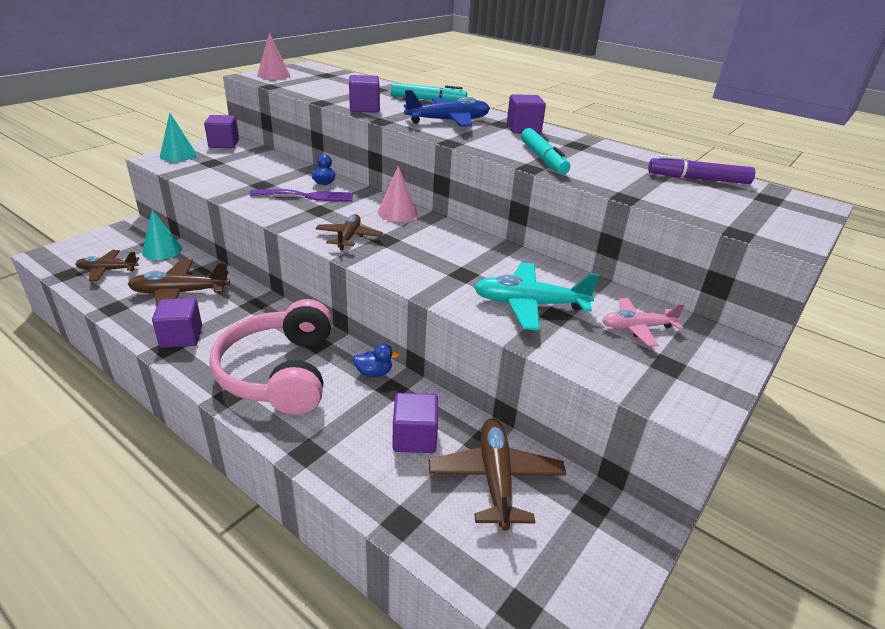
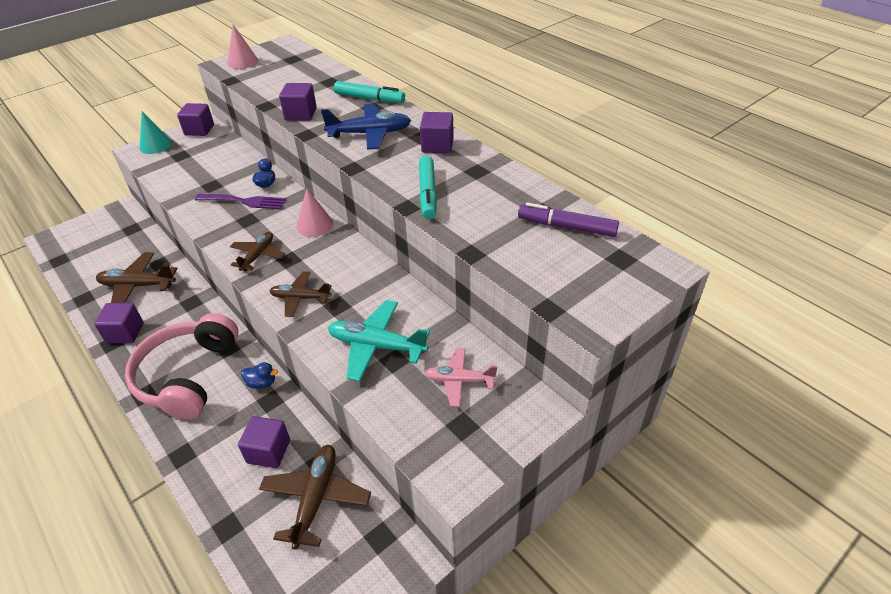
camera: 15 degrees right, 10 degrees up
brown plane [75,250,139,281] -> brown plane moved to [270,271,331,317]
turquoise cone [142,209,182,260] -> none

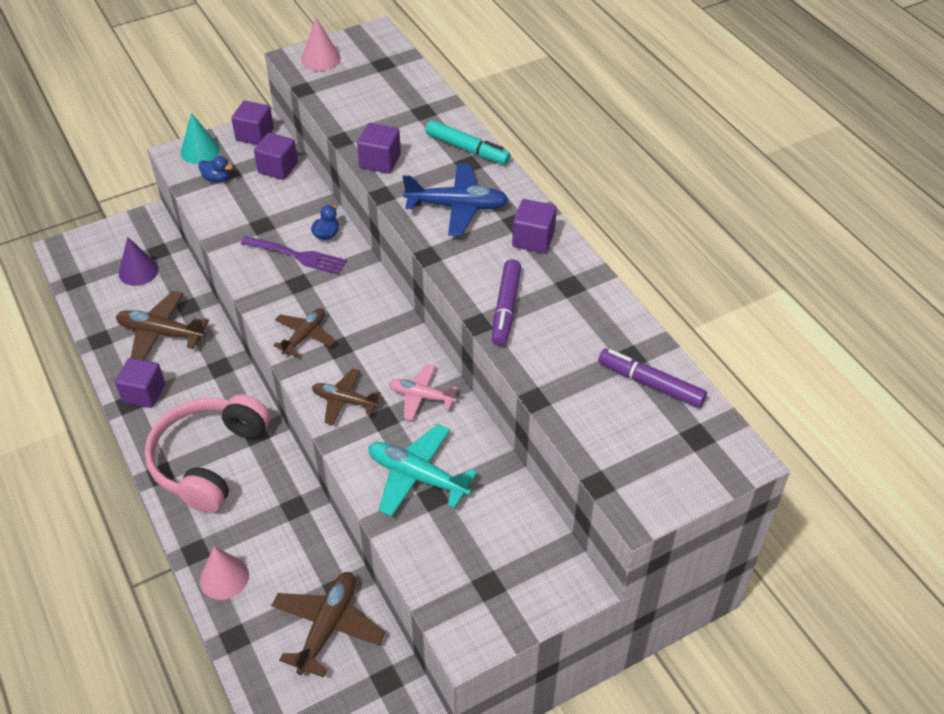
camera: 10 degrees right, 5 degrees up
purple cube [238,416,290,468] -> purple cube moved to [254,133,298,180]
blue duck [241,362,278,389] -> blue duck moved to [198,156,233,182]
pink cone [296,188,333,237] -> pink cone moved to [200,547,249,600]
turquoise marker [419,156,437,219] -> purple marker [492,259,521,346]
pink plane [424,348,497,407] -> pink plane moved to [389,364,458,421]
none -> purple cone [119,237,159,286]

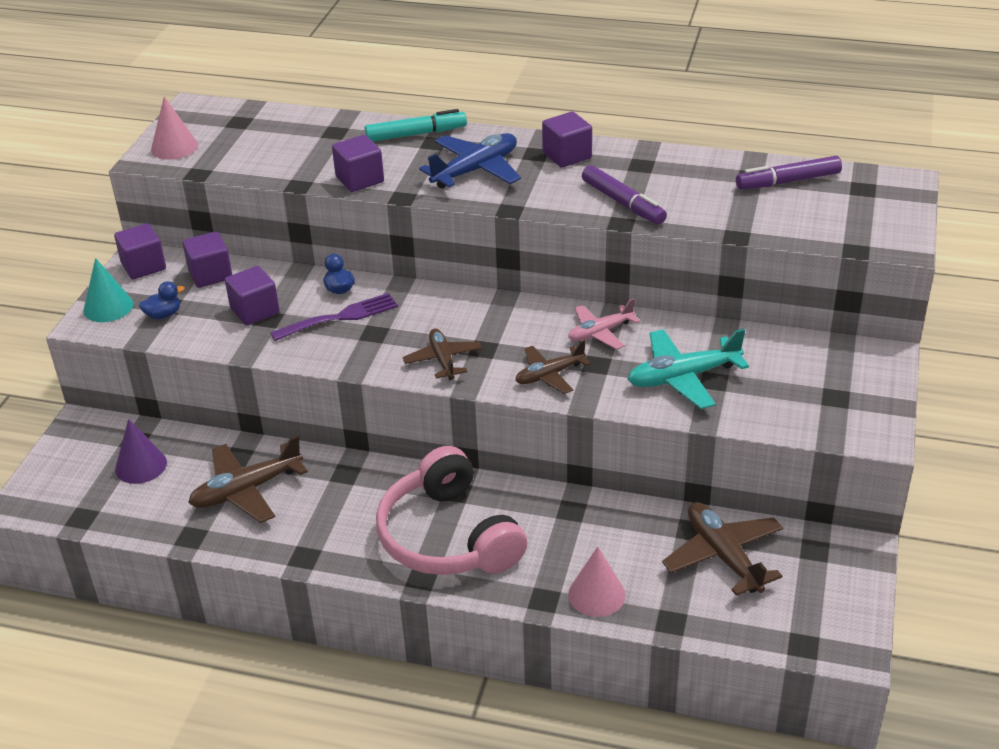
camera: 45 degrees left, 10 degrees down
purple cube [115,358,165,408] -> purple cube moved to [225,266,280,326]

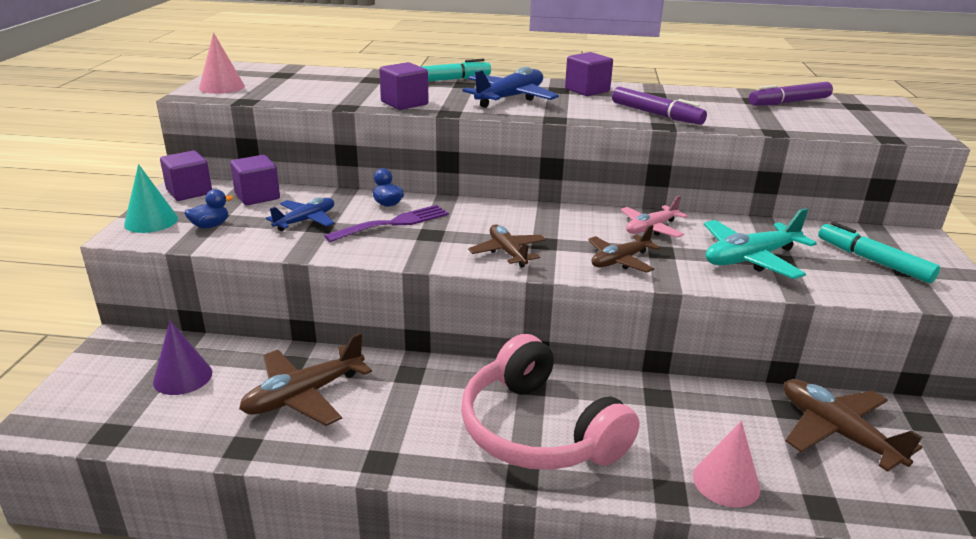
camera: 10 degrees left, 10 degrees down
purple cube [225,266,280,326] -> blue plane [266,197,334,231]
none -> turquoise marker [818,222,940,283]

